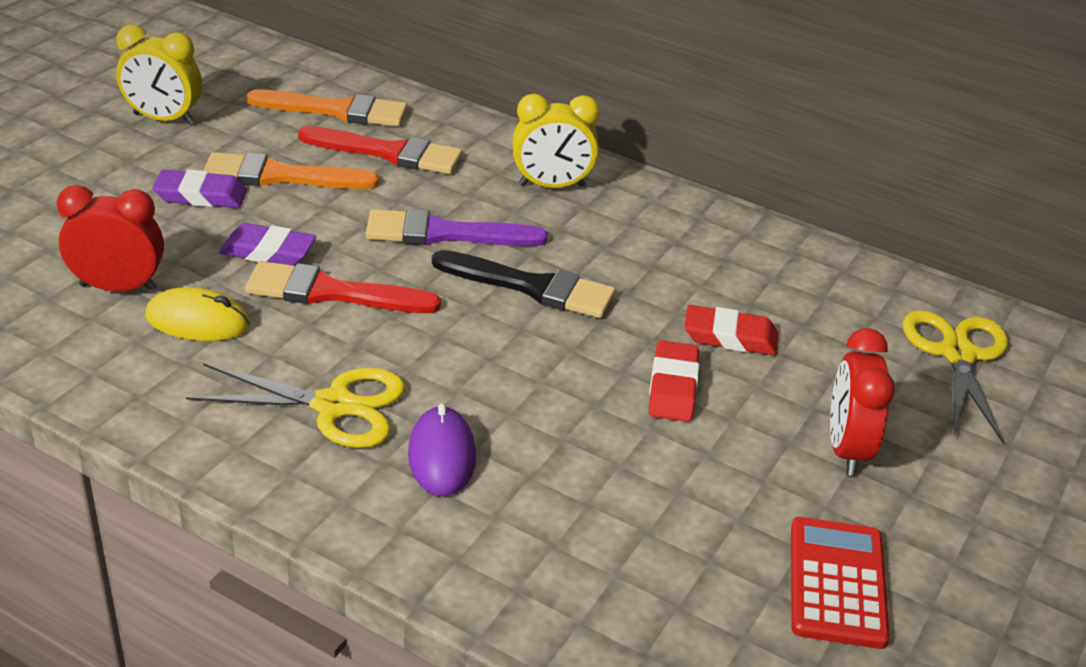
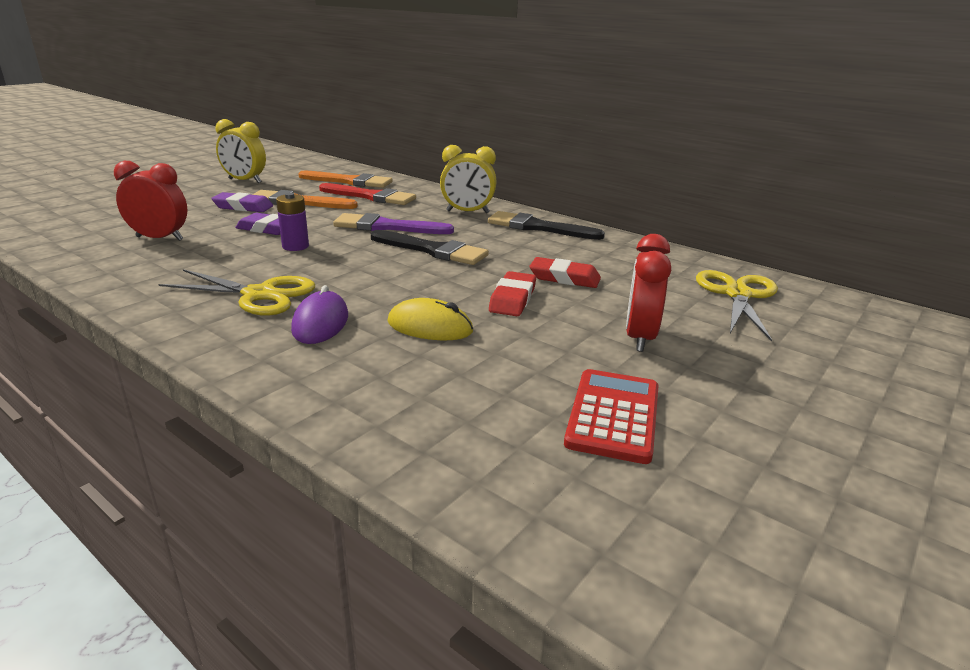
camera: 10 degrees right, 10 degrees down
yellow mouse [145,287,250,341] -> yellow mouse moved to [387,298,473,340]
red brush [245,261,441,313] -> purple battery [276,193,309,251]
none -> black brush [488,211,605,240]

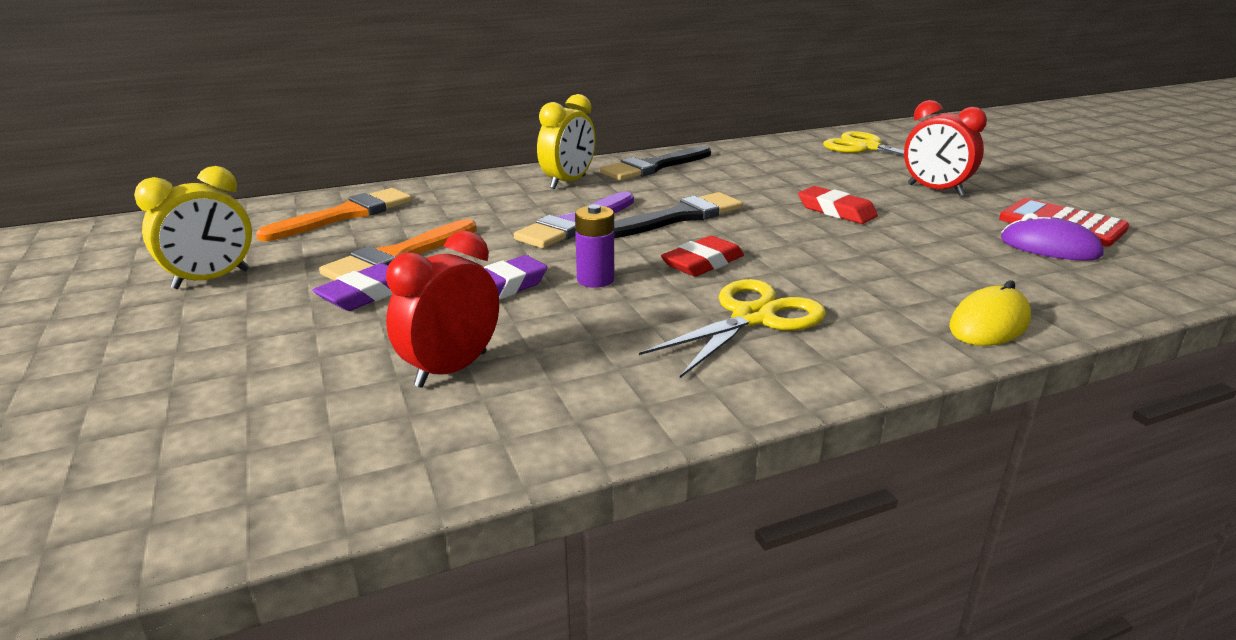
camera: 60 degrees left, 0 degrees up
purple mouse [291,285,348,344] -> purple mouse moved to [1001,213,1104,261]
red brush [319,183,416,205] -> none
yellow mouse [387,298,473,340] -> yellow mouse moved to [949,280,1031,346]
red eraser [529,257,601,288] -> red eraser moved to [661,236,744,277]

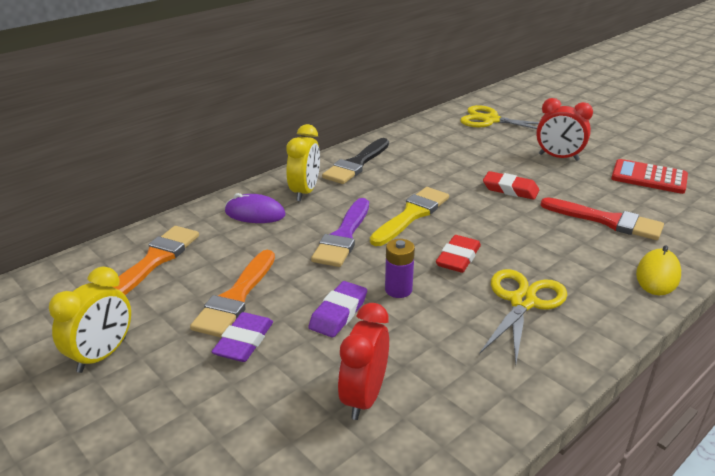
camera: 20 degrees left, 5 degrees up
black brush [614,192,743,238] -> yellow brush [370,187,449,246]
purple mouse [1001,213,1104,261] -> purple mouse moved to [225,193,286,223]
none -> red brush [540,197,664,240]

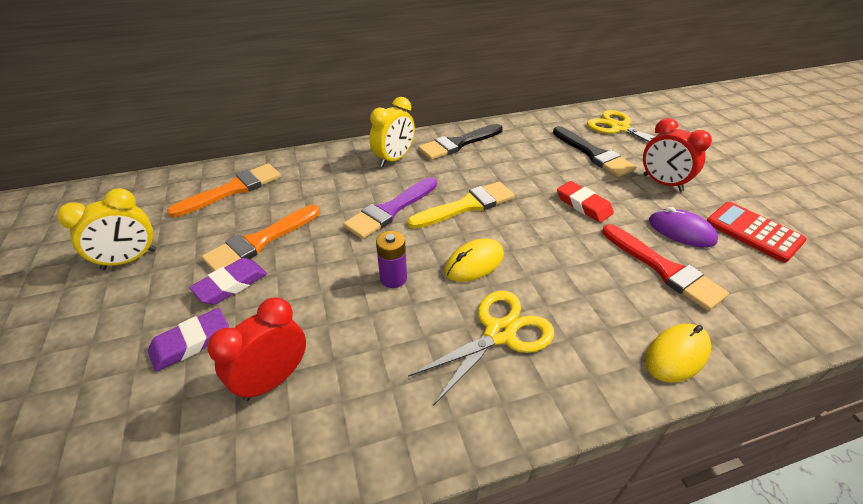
camera: 25 degrees right, 10 degrees up
purple mouse [225,193,286,223] -> purple mouse moved to [649,207,718,247]
purple eraser [308,281,367,338] -> purple eraser moved to [148,308,229,372]
red eraser [436,235,481,273] -> yellow mouse [444,239,504,282]
none -> black brush [553,126,636,177]

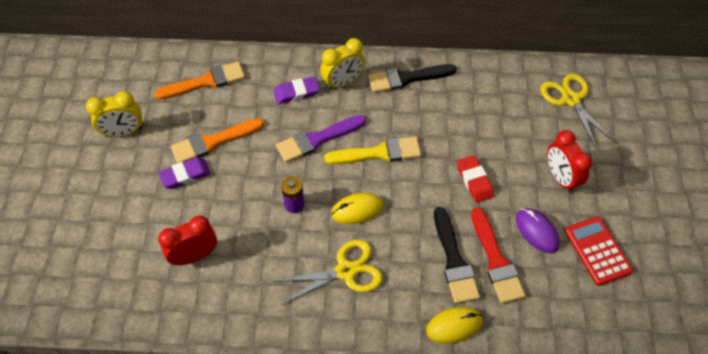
camera: 20 degrees right, 15 degrees up
purple eraser [148,308,229,372] -> purple eraser moved to [273,77,319,104]
black brush [553,126,636,177] -> black brush moved to [434,207,480,304]

